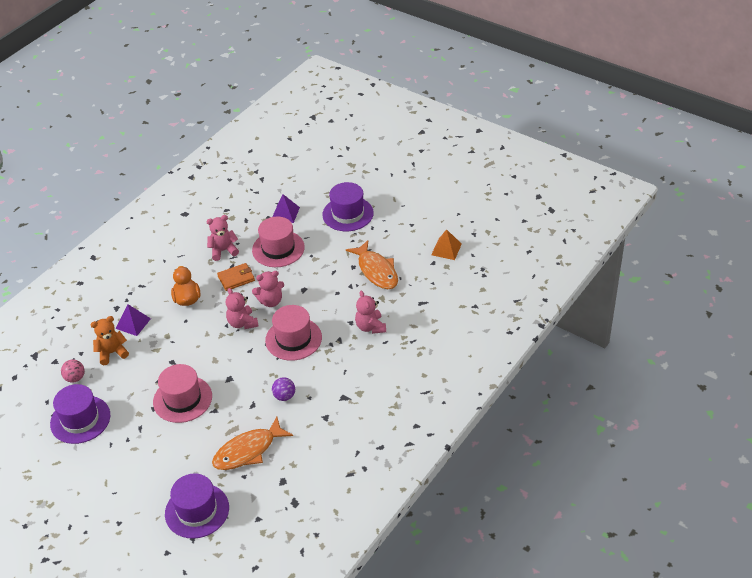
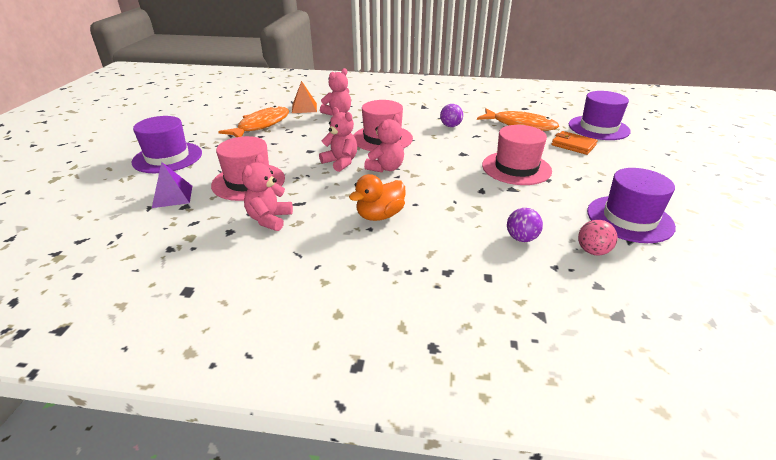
camera: 120 degrees left, 10 degrees down
orange teddy bear [90,316,129,365] -> purple ball [507,208,543,242]
purple pyramid [116,304,151,336] -> none
pink teddy bear [206,215,239,261] -> pink teddy bear turned 60 degrees clockwise [242,154,293,231]
orange wallet [217,263,255,291] -> orange wallet moved to [552,131,598,155]
orange pyramid [431,229,462,260] -> orange pyramid moved to [292,81,317,113]

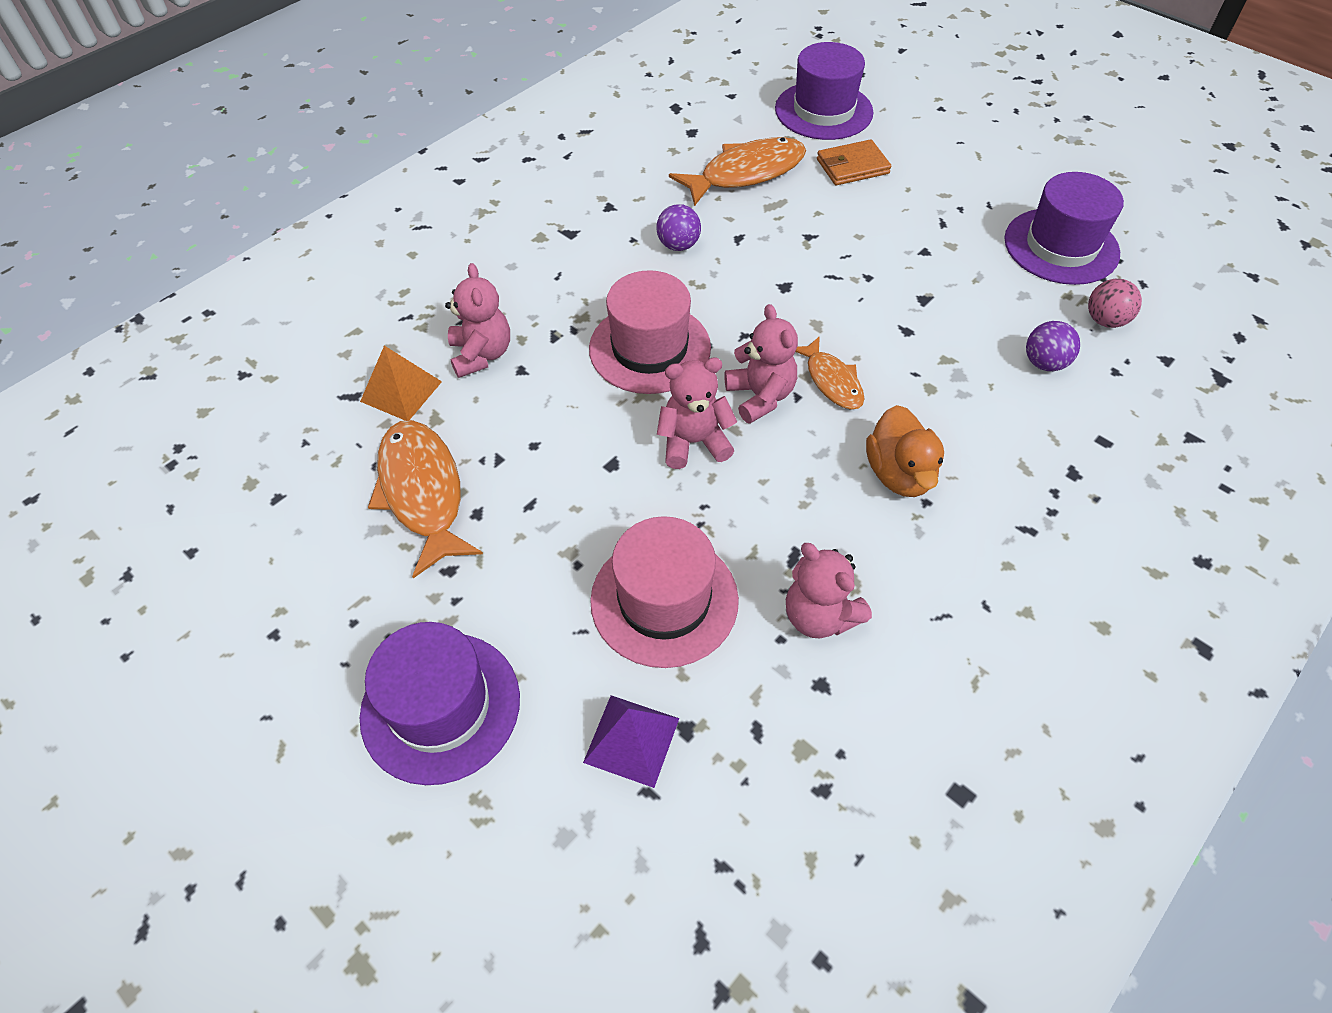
camera: 55 degrees left, 20 degrees up
pink hat [482,125,552,185] -> none
none -> orange fish [795,336,864,410]

